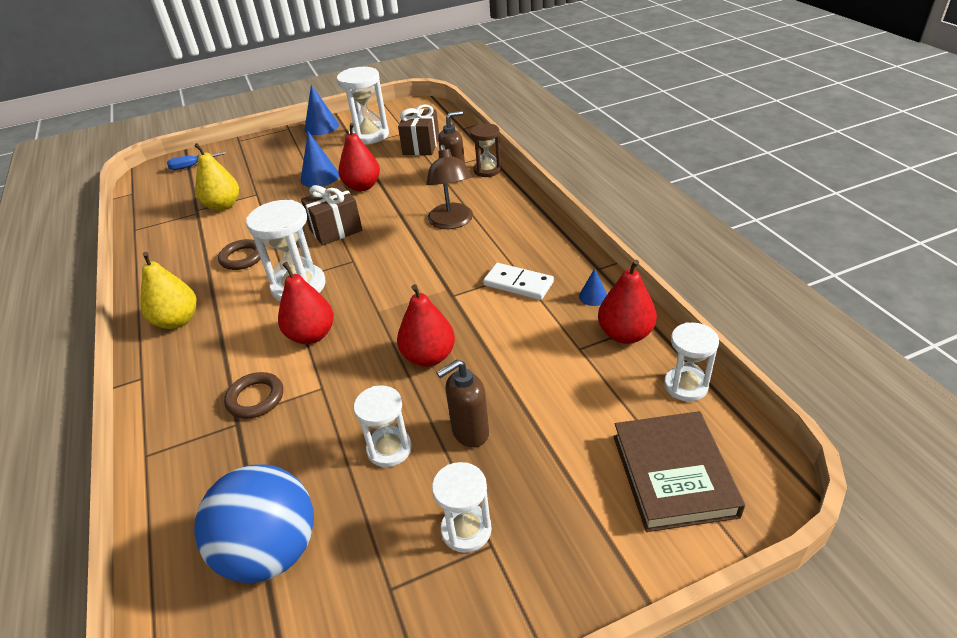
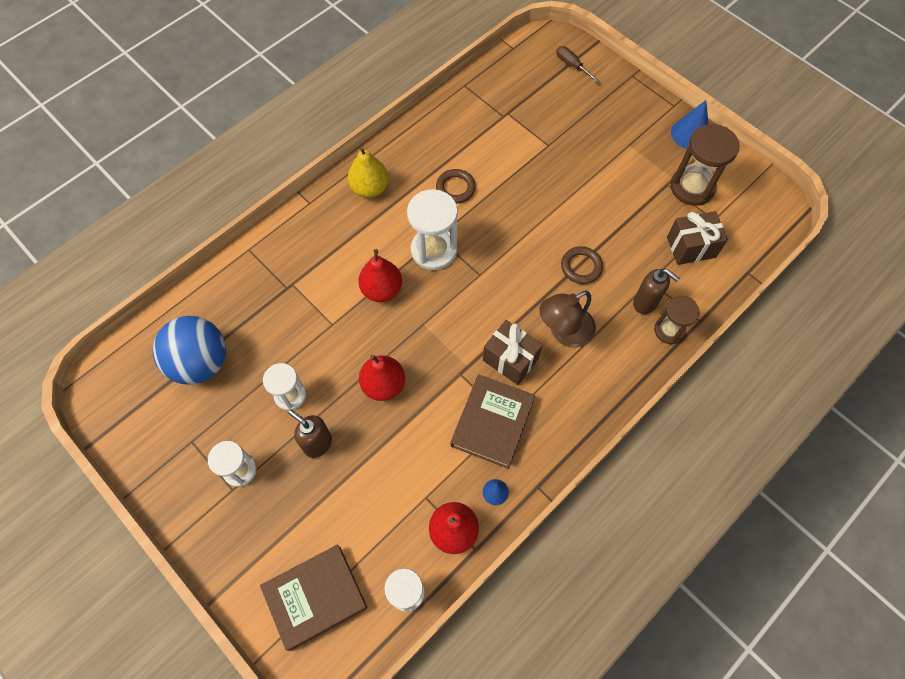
camera: 65 degrees right, 25 degrees up
blue screwdriver [167,152,226,170] -> brown screwdriver [556,46,600,83]
yellow pear [194,143,239,211] -> none
brown ring [224,372,283,419] -> brown ring moved to [561,246,603,284]
blue cone [301,132,339,187] -> none
brown gift [301,185,362,246] -> brown gift moved to [483,320,543,385]
white hourglass [337,67,389,144] -> brown hourglass [670,124,740,206]
red pear [338,123,380,191] -> none
white domino [483,263,554,300] -> brown book [451,374,535,469]

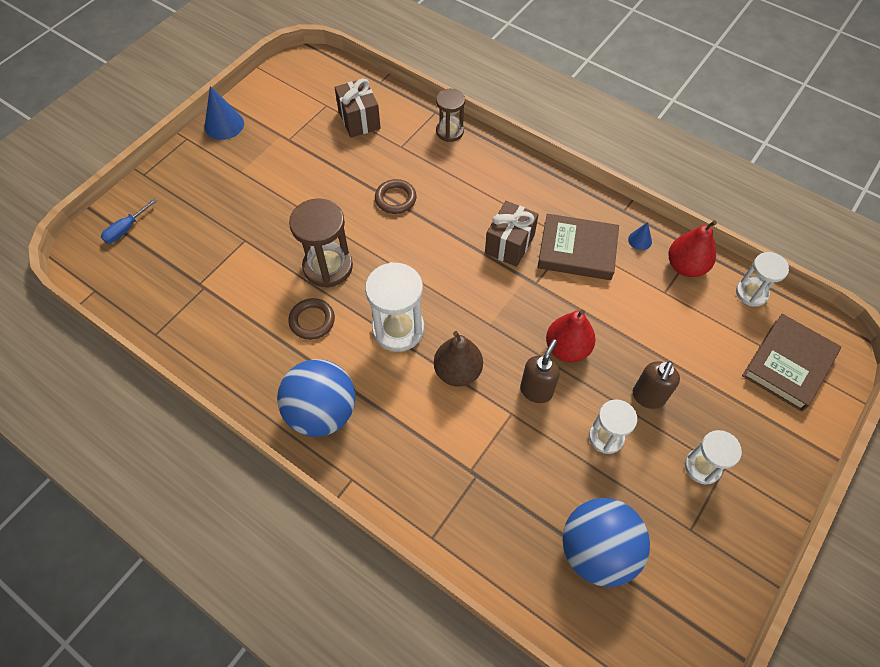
camera: 100 degrees left, 5 degrees down
brown book [260,544,367,651] -> brown book turned 75 degrees clockwise [742,314,841,412]
yellow pear [348,147,389,198] -> blue ball [277,359,356,437]
red pear [358,249,402,302] -> brown pear [434,331,483,387]
brown lamp [539,290,596,348] -> none
brown screwdriver [556,46,600,83] -> blue screwdriver [101,198,157,244]
brown soap dispenser [633,269,680,314] -> brown soap dispenser moved to [520,339,560,403]
brown hourglass [670,124,740,206] -> brown hourglass moved to [289,198,353,288]

